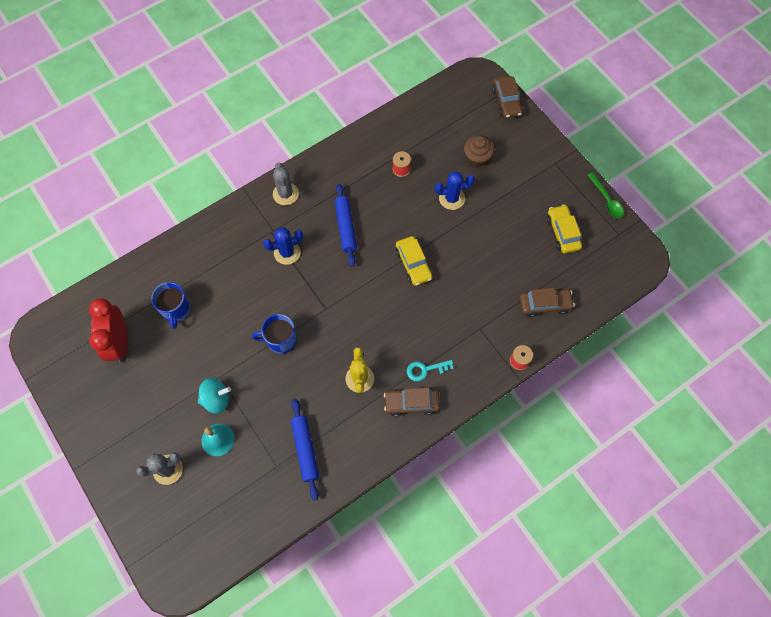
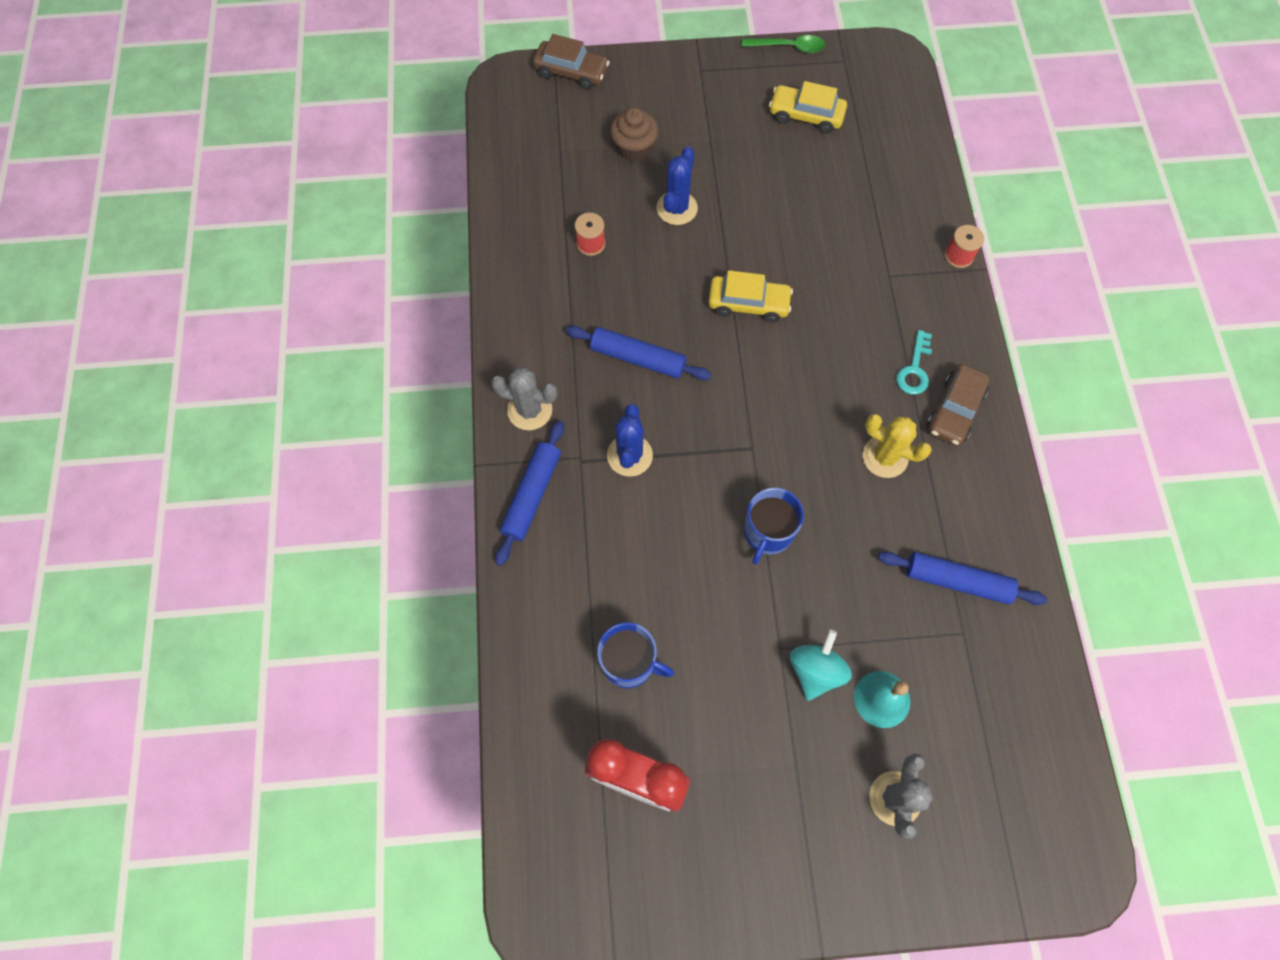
camera: 60 degrees left, 0 degrees up
brown car [519,288,575,317] -> none
none -> blue rolling pin [495,420,564,566]

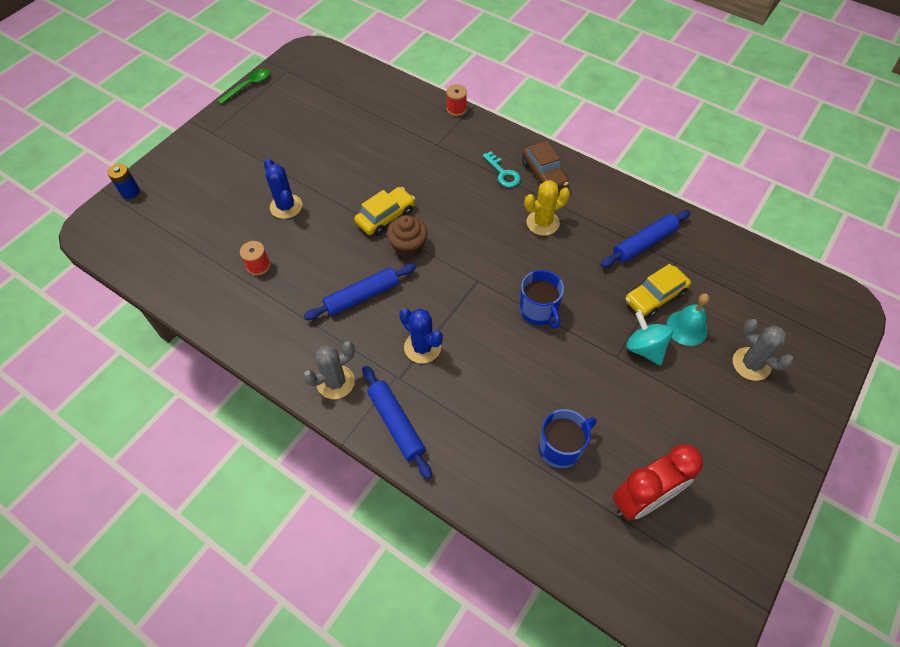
camera: 50 degrees left, 10 degrees down
brown car [533,34,610,90] -> blue battery [108,164,140,199]
brown cupcake [610,107,658,162] -> brown cupcake moved to [387,215,428,258]
yellow car [769,81,847,133] -> yellow car moved to [625,264,691,318]

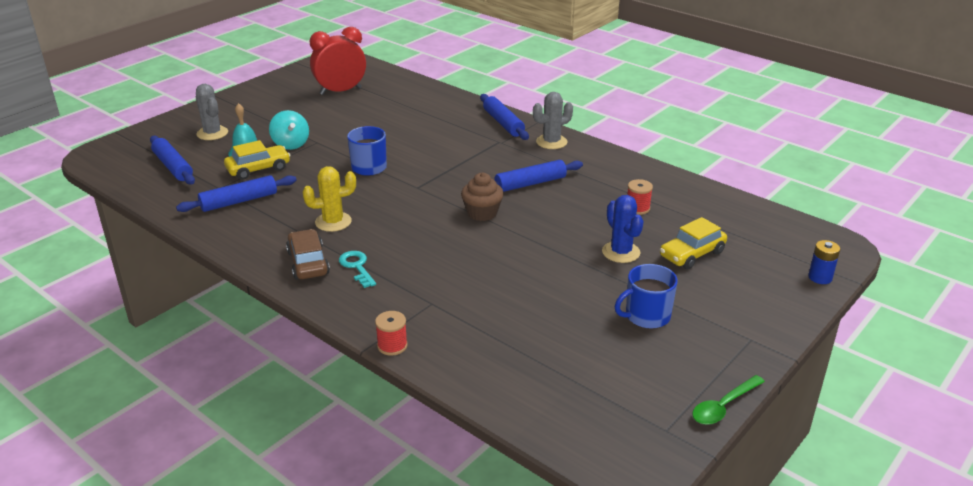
camera: 175 degrees left, 25 degrees down
yellow car [354,187,415,236] -> yellow car moved to [660,217,727,269]
blue cactus [399,308,443,364] -> none
blue mug [539,409,596,469] -> blue mug moved to [615,264,678,329]
none -> blue rolling pin [150,136,195,185]

